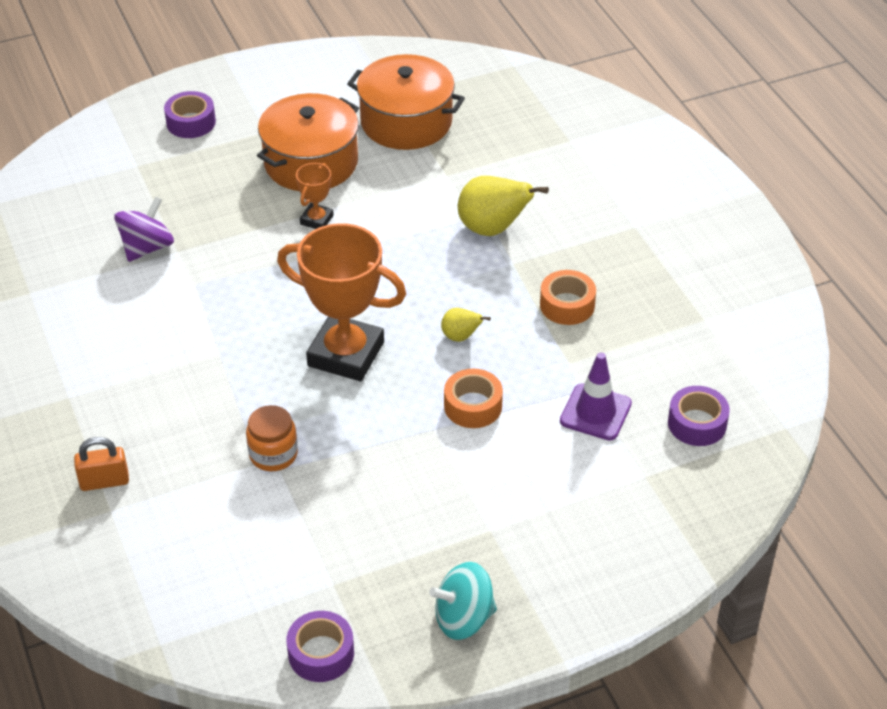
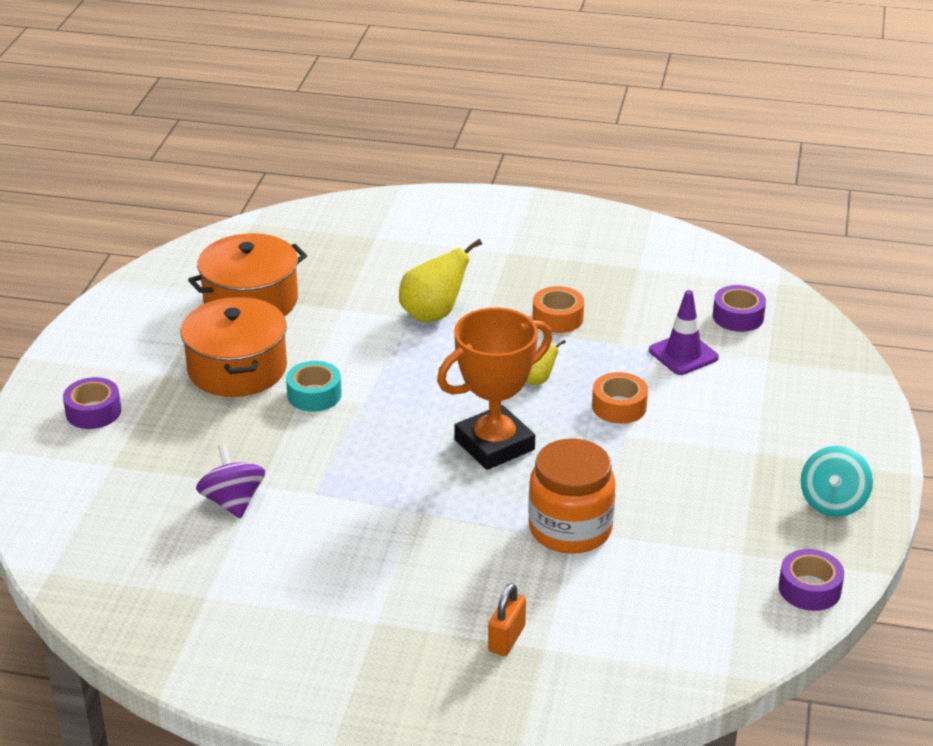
camera: 55 degrees left, 10 degrees down
orange jar [246,405,298,471] -> orange jar [528,439,616,554], size x1.72
orange trophy [296,163,334,229] -> turquoise tape [286,361,342,412]

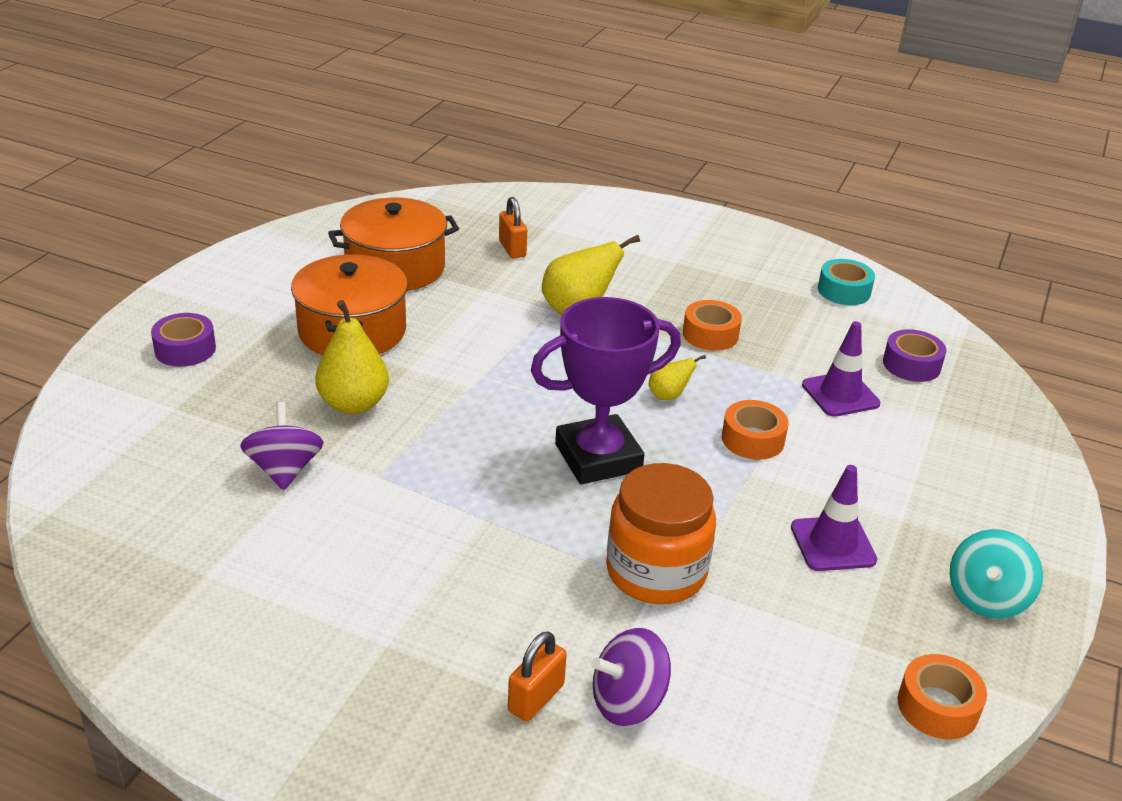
camera: 10 degrees right, 0 degrees up
turquoise tape [286,361,342,412] -> turquoise tape moved to [818,259,875,305]
orange trophy [437,308,552,470] -> purple trophy [531,297,681,484]
purple tape [779,549,844,611] -> orange tape [898,654,987,739]
none -> yellow pear [315,300,389,414]
none -> orange padlock [499,197,527,258]
none -> purple spinning top [592,628,671,726]
none -> purple traffic cone [791,465,877,571]

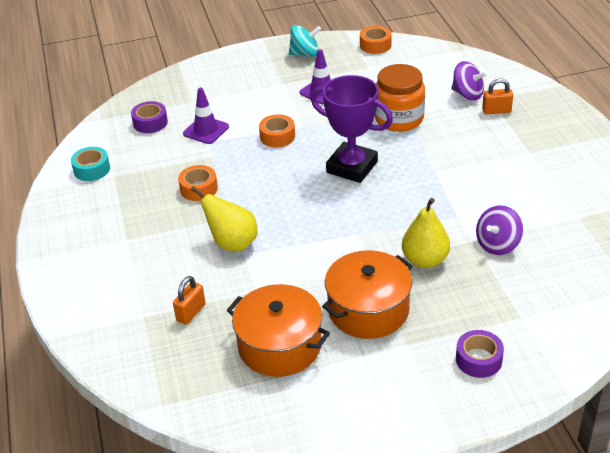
camera: 125 degrees left, 5 degrees up
yellow pear [649,355,706,400] -> none

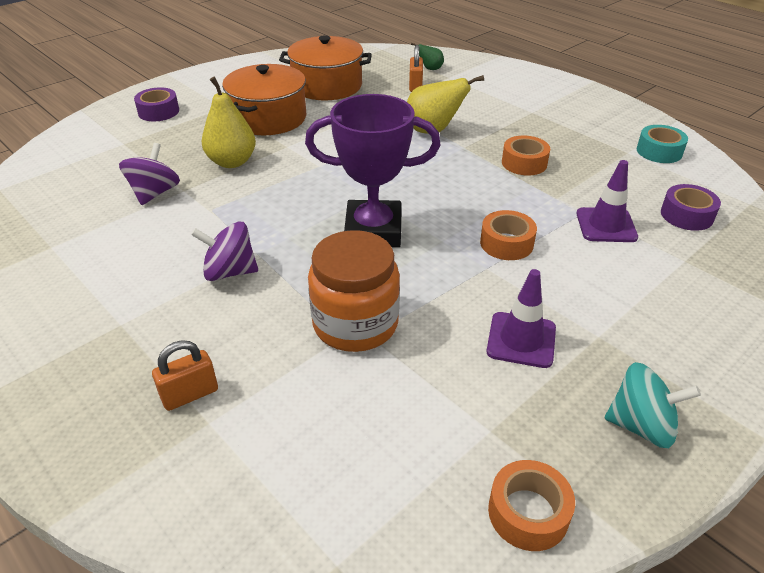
camera: 150 degrees right, 0 degrees up
turquoise spinning top [289,25,321,57] -> turquoise spinning top turned 135 degrees counterclockwise [605,362,701,448]
purple spinning top [451,61,487,100] -> purple spinning top moved to [191,222,258,281]
none -> green pear [411,42,444,70]

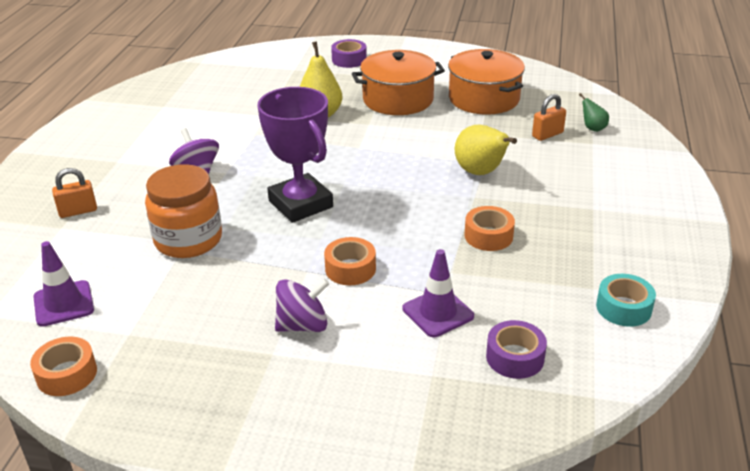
camera: 55 degrees right, 5 degrees down
purple spinning top [119,143,180,205] -> purple spinning top moved to [275,279,329,332]
orange padlock [152,340,218,411] -> orange padlock turned 45 degrees counterclockwise [52,168,97,218]
purple traffic cone [486,269,556,368] -> purple traffic cone moved to [33,241,94,327]
turquoise spinning top [605,362,701,448] -> none

